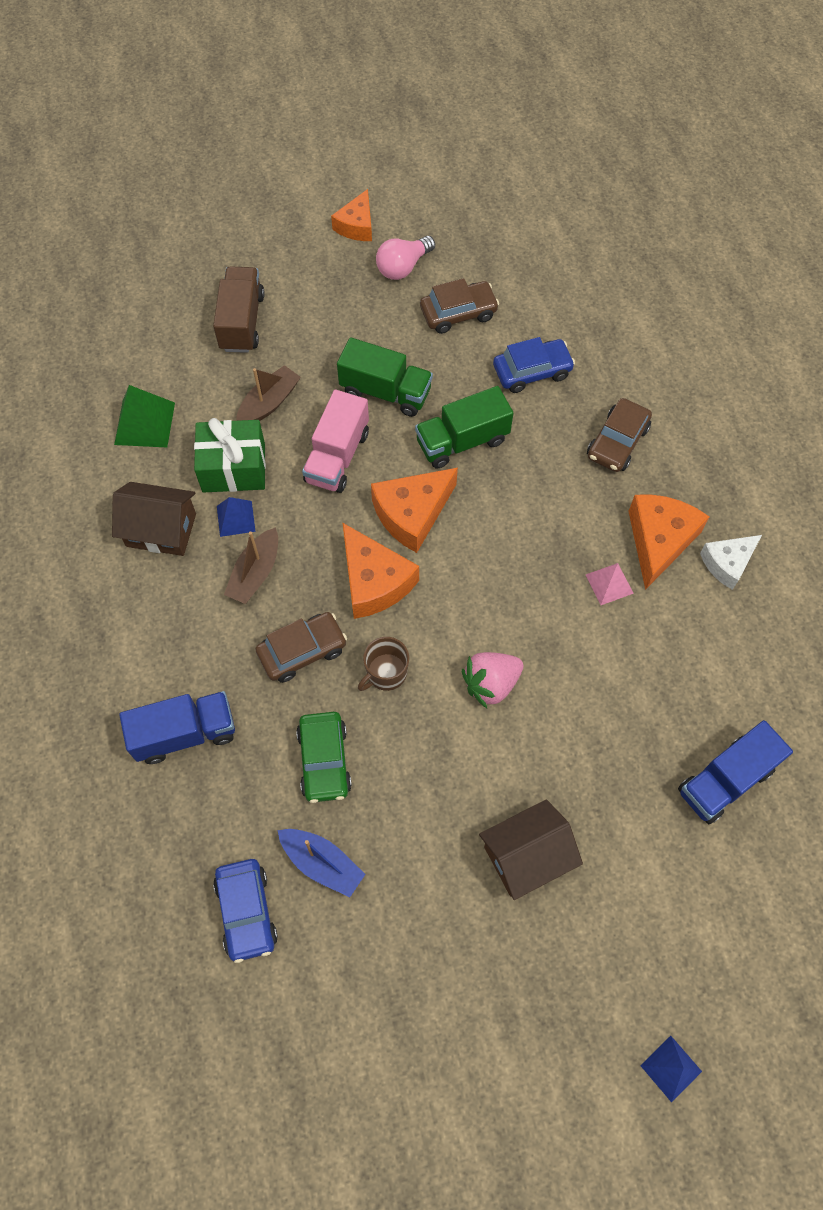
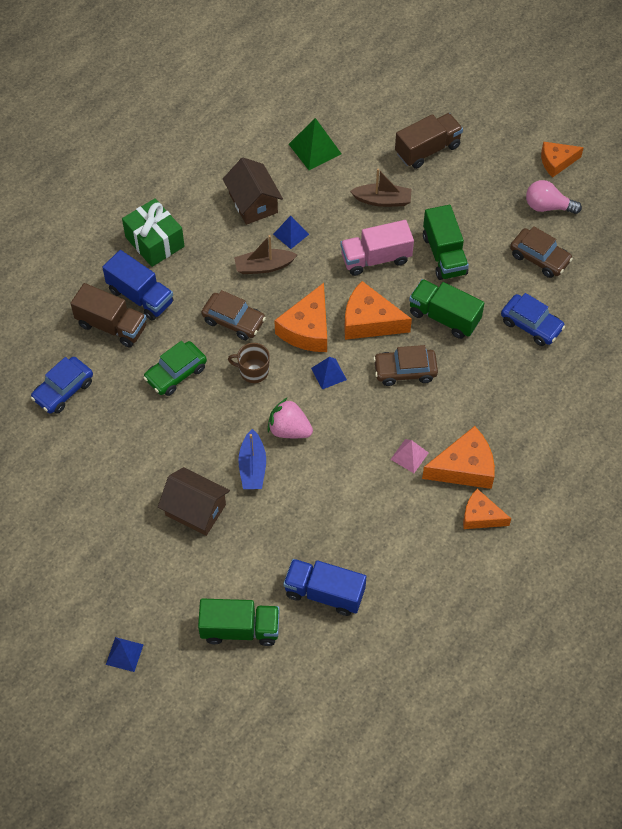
camera: 55 degrees right, 5 degrees down
green gift [194,418,266,493] -> green gift moved to [122,198,184,267]
blue boat [278,829,365,897] -> blue boat moved to [238,429,266,489]
brown car [587,398,652,472] -> brown car moved to [373,345,438,386]
white cheese [700,535,762,590] -> orange cheese [463,489,511,529]
none -> brown truck [70,283,147,347]
none -> green truck [198,599,280,646]
none -> blue pyramid [311,357,347,389]

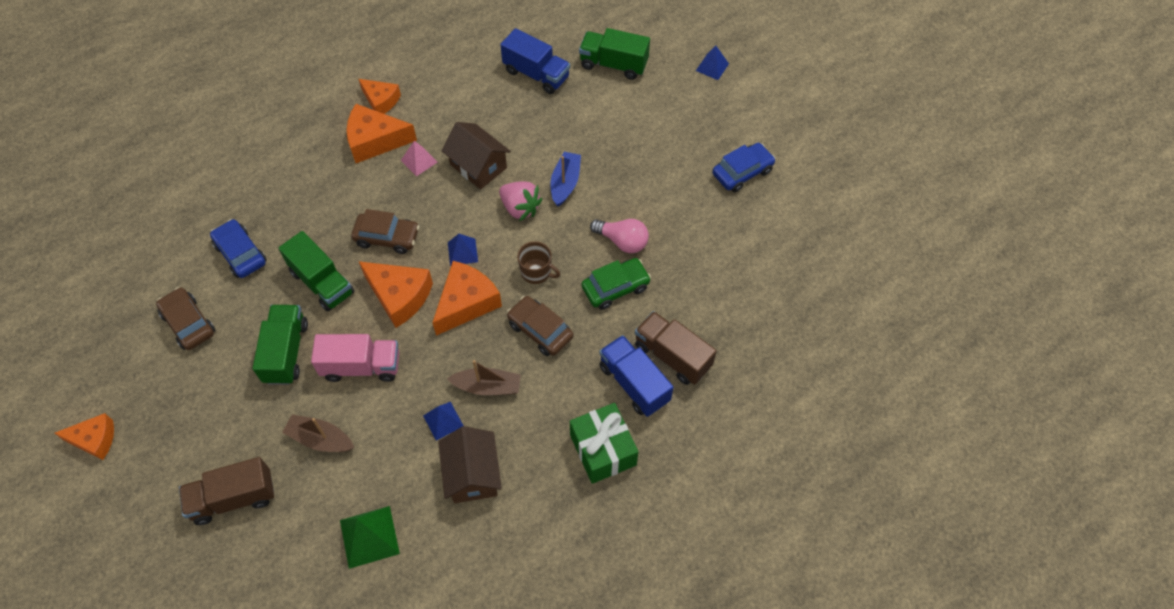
camera: 165 degrees left, 0 degrees up
blue car [31,357,93,414] -> blue car moved to [712,143,776,192]
brown house [158,467,230,536] -> brown house moved to [441,122,511,189]
pink light bulb [526,180,582,214] -> pink light bulb moved to [590,219,649,253]

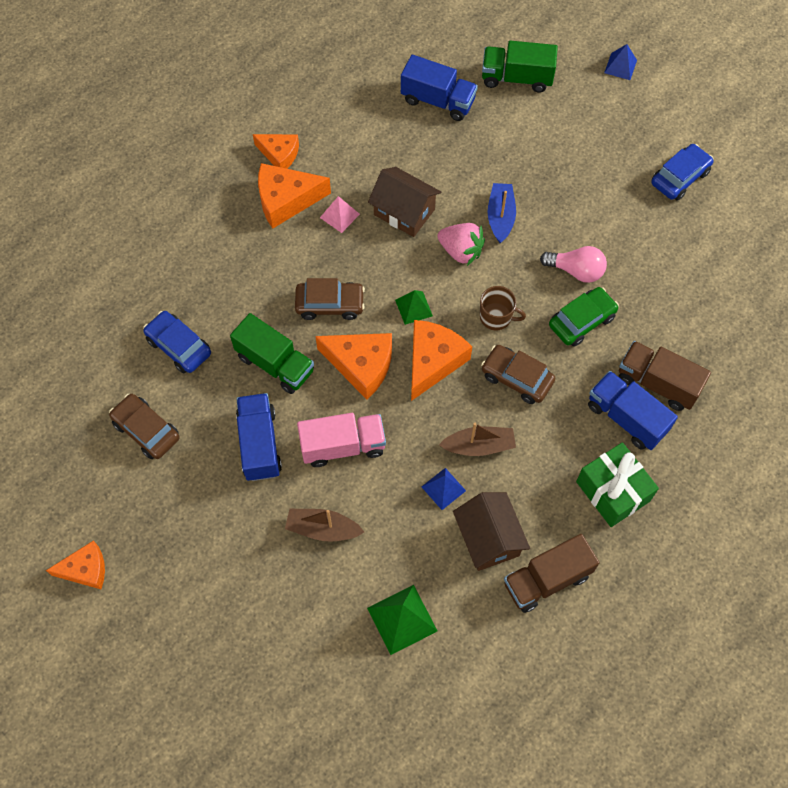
camera: 10 degrees left, 5 degrees up
brown truck [179,457,274,525] -> brown truck moved to [504,534,600,613]
green truck [252,305,308,385] -> blue truck [236,393,282,481]
blue pyramid [448,234,478,266] -> green pyramid [395,290,433,325]

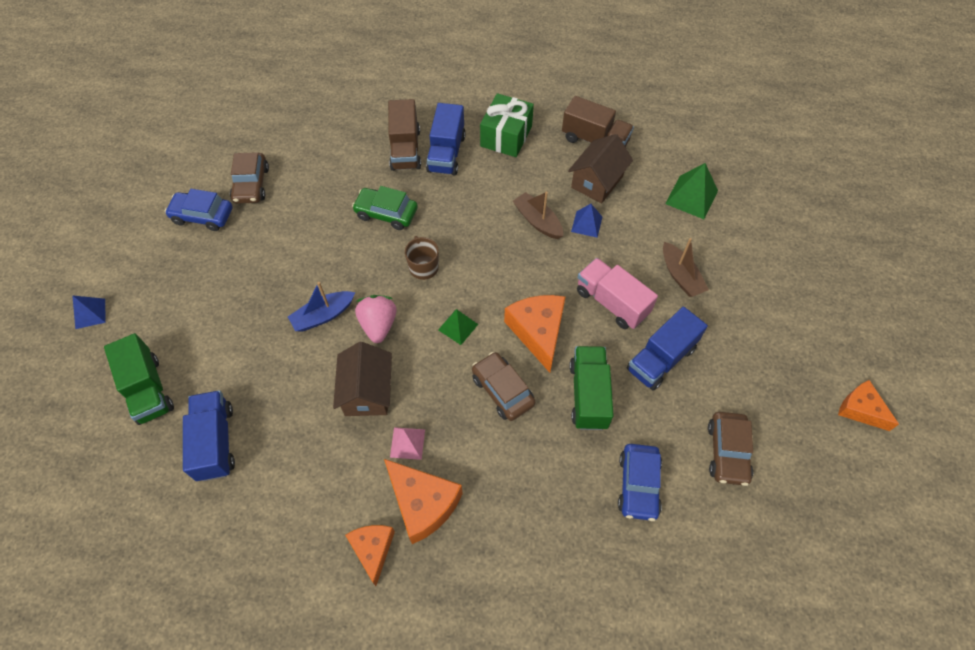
camera: 125 degrees left, 5 degrees down
orange cheese [411,320,472,401] -> none
brown car [481,345,556,404] -> brown car moved to [230,152,269,204]
pink light bulb [540,246,607,283] -> none

